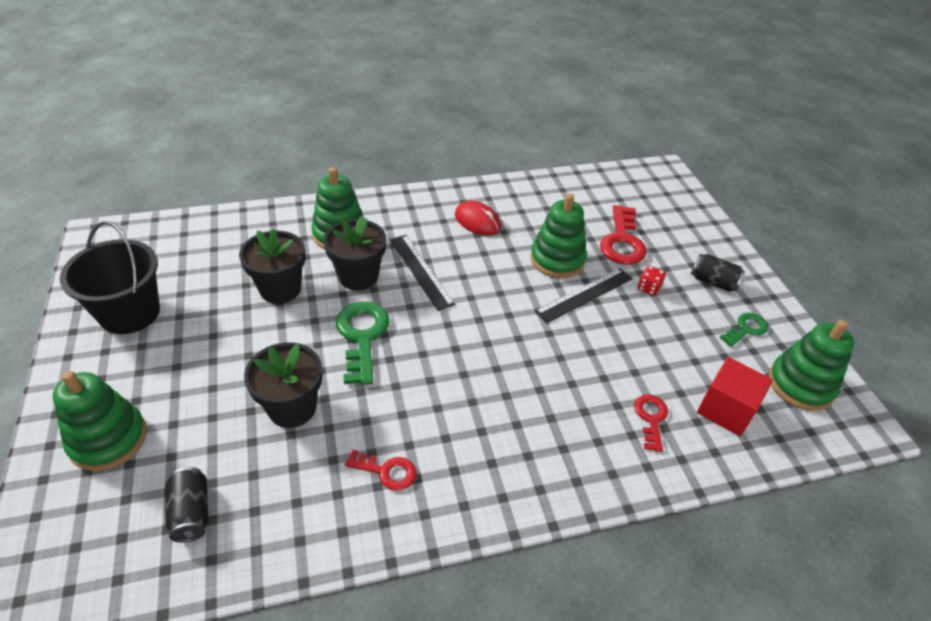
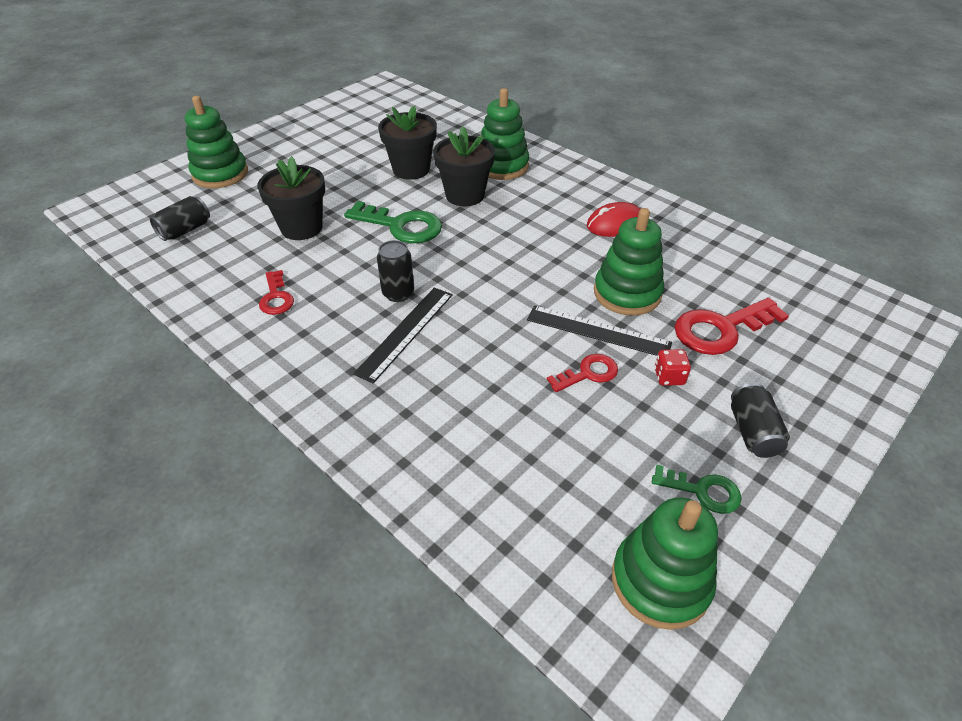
camera: 60 degrees right, 0 degrees up
black bucket [60,221,160,334] -> none
green key [336,301,390,385] -> green key turned 60 degrees clockwise [344,201,442,243]
black ruler [390,235,455,311] -> black ruler moved to [353,288,453,383]
red mouse [455,201,501,236] -> red mouse turned 60 degrees clockwise [587,202,640,237]
red key [634,394,668,452] -> red key moved to [547,354,618,392]
red cube [697,357,773,436] -> none
none -> black can [377,240,414,302]

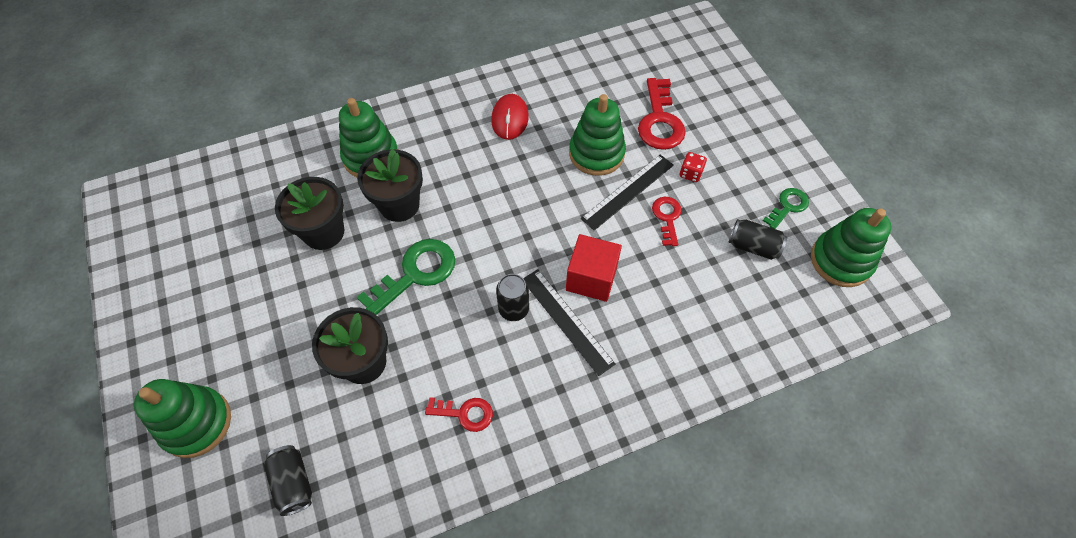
camera: 65 degrees left, 15 degrees up
black can [731,383,790,458] -> black can moved to [729,219,787,260]
none -> red cube [566,234,622,302]

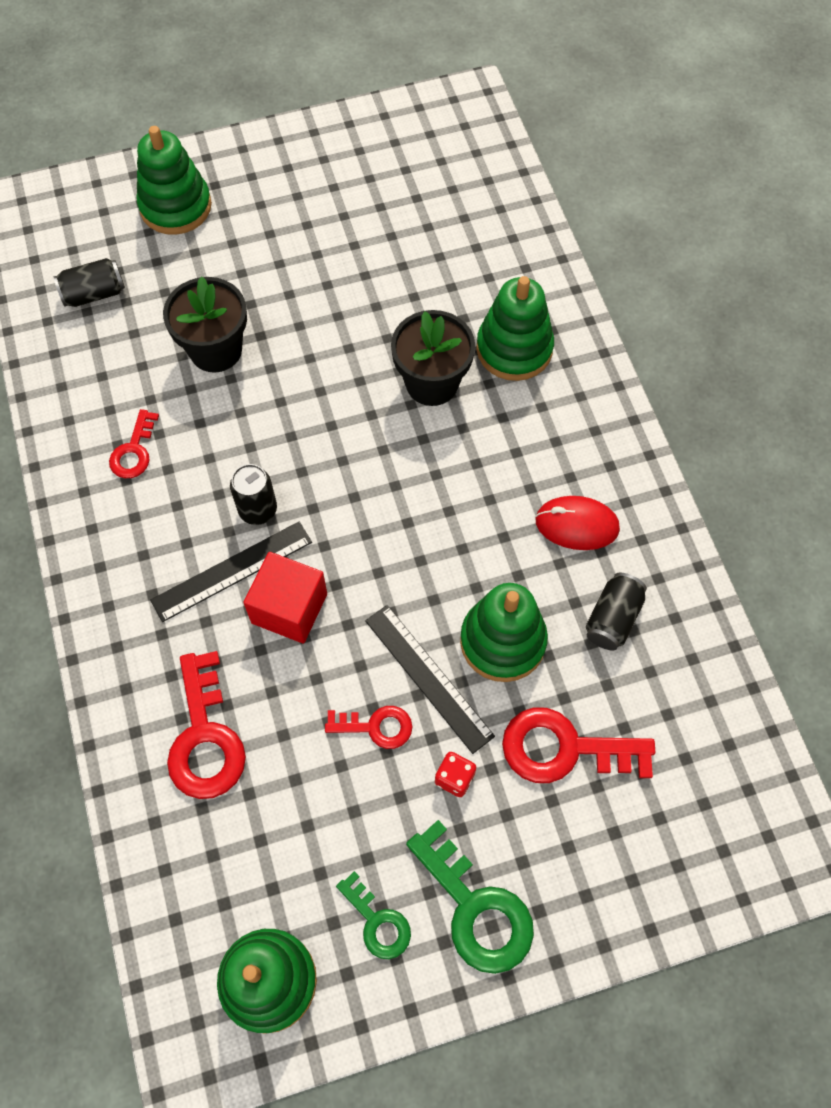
camera: 95 degrees right, 5 degrees up
black flower pot [275,177,344,250] -> none
green key [357,239,455,315] -> green key moved to [406,820,534,974]
black can [729,219,787,260] -> black can moved to [586,573,647,650]
none -> red key [167,651,246,799]

